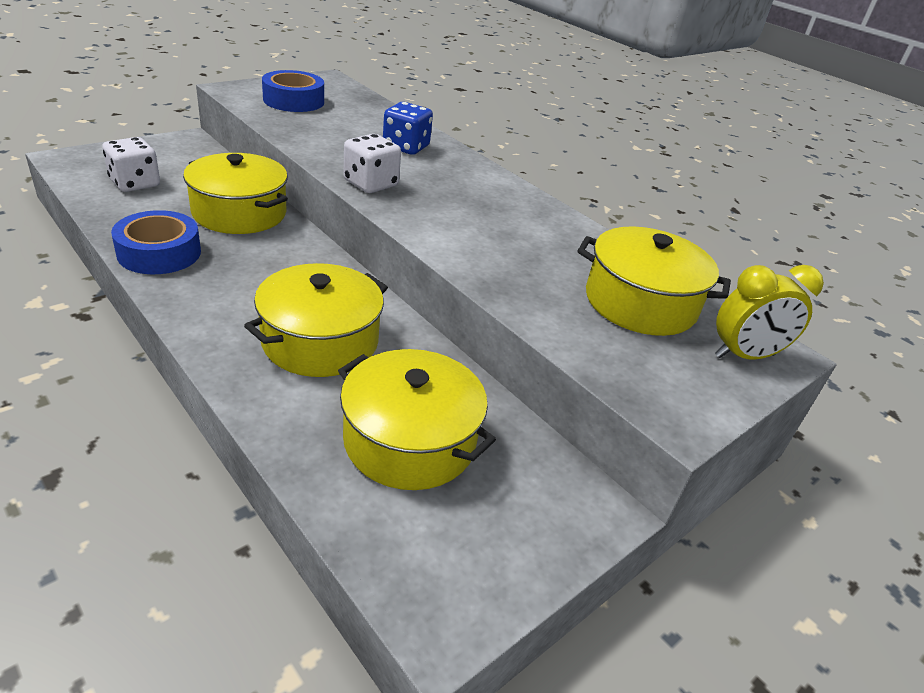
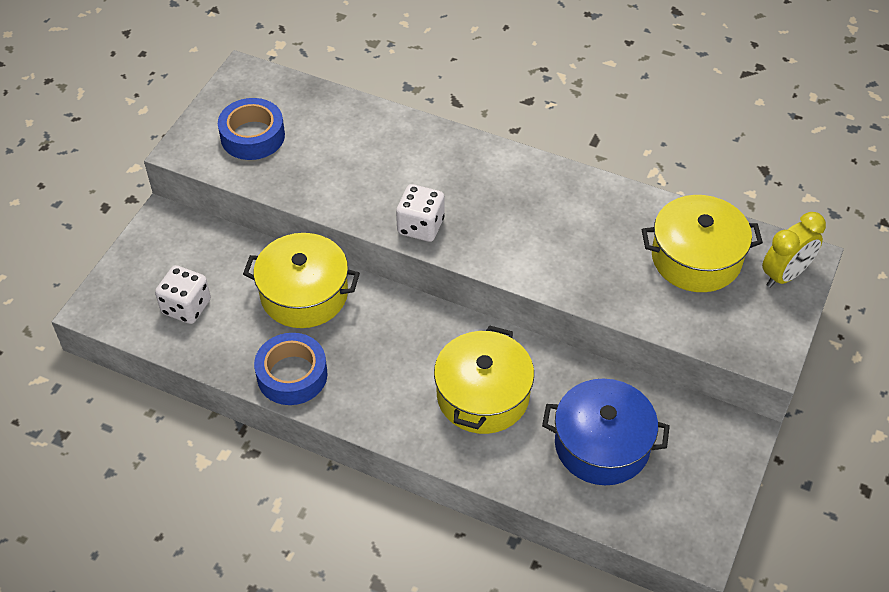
camera: 20 degrees left, 15 degrees up
yellow pot [338,349,496,490] -> blue pot [542,379,670,485]
blue dice [383,102,433,155] -> none

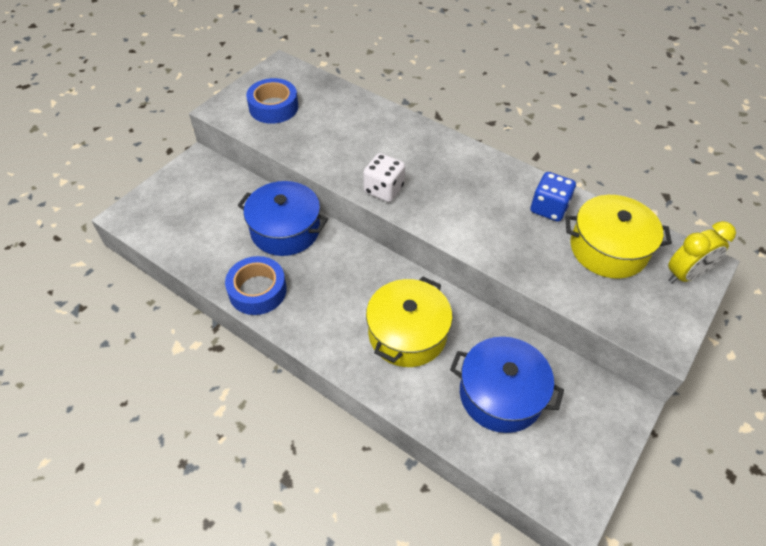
camera: 10 degrees right, 0 degrees up
white dice [155,265,211,324] -> none
yellow pot [243,233,360,328] -> blue pot [237,181,328,256]
none -> blue dice [531,172,576,222]

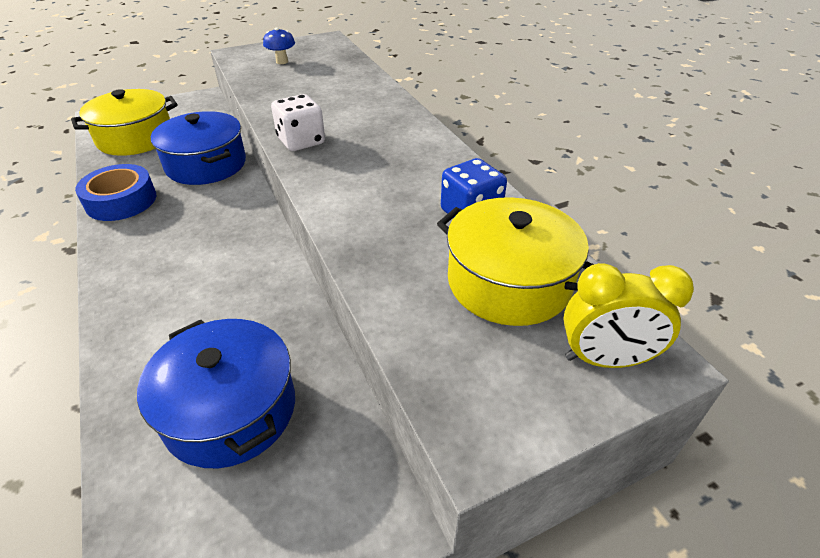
camera: 30 degrees right, 10 degrees down
blue tape [246,78,298,124] -> blue mushroom [263,27,295,64]
yellow pot [366,277,453,367] -> yellow pot moved to [71,89,178,156]

